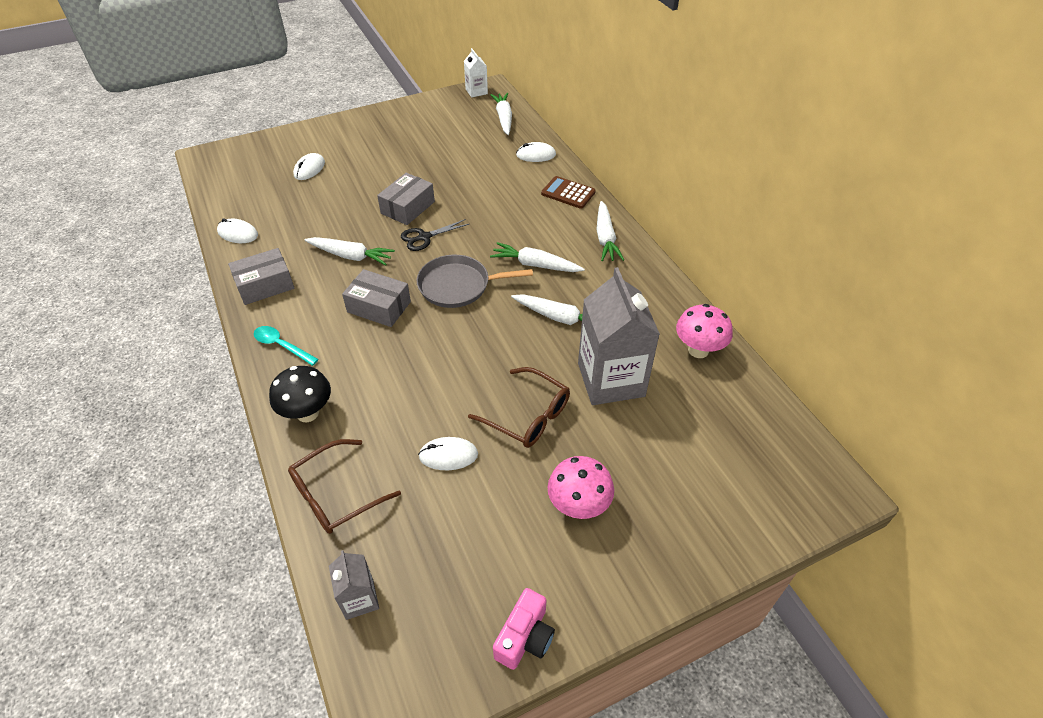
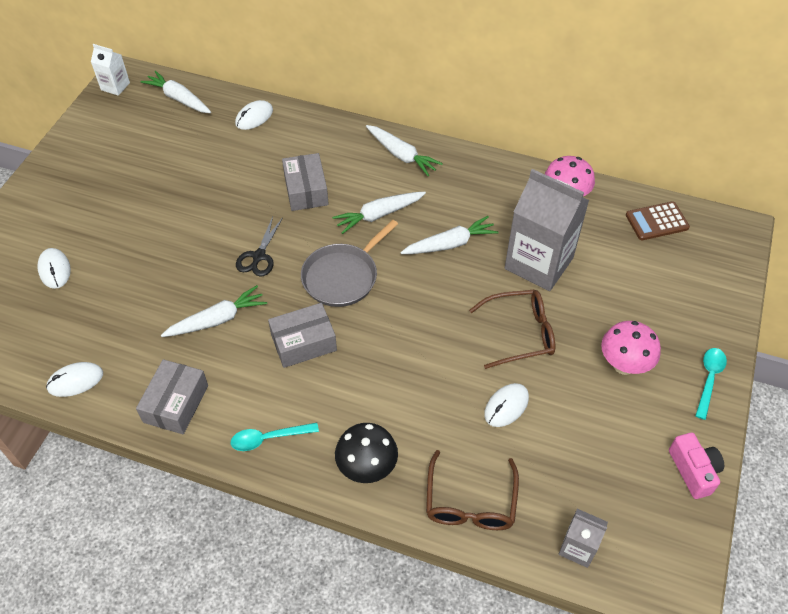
camera: 45 degrees left, 5 degrees up
grey box [377,173,435,225] -> grey box moved to [282,153,329,211]
brown calculator [541,176,596,209] -> brown calculator moved to [626,201,690,240]
none -> turquoise spoon [696,348,727,420]

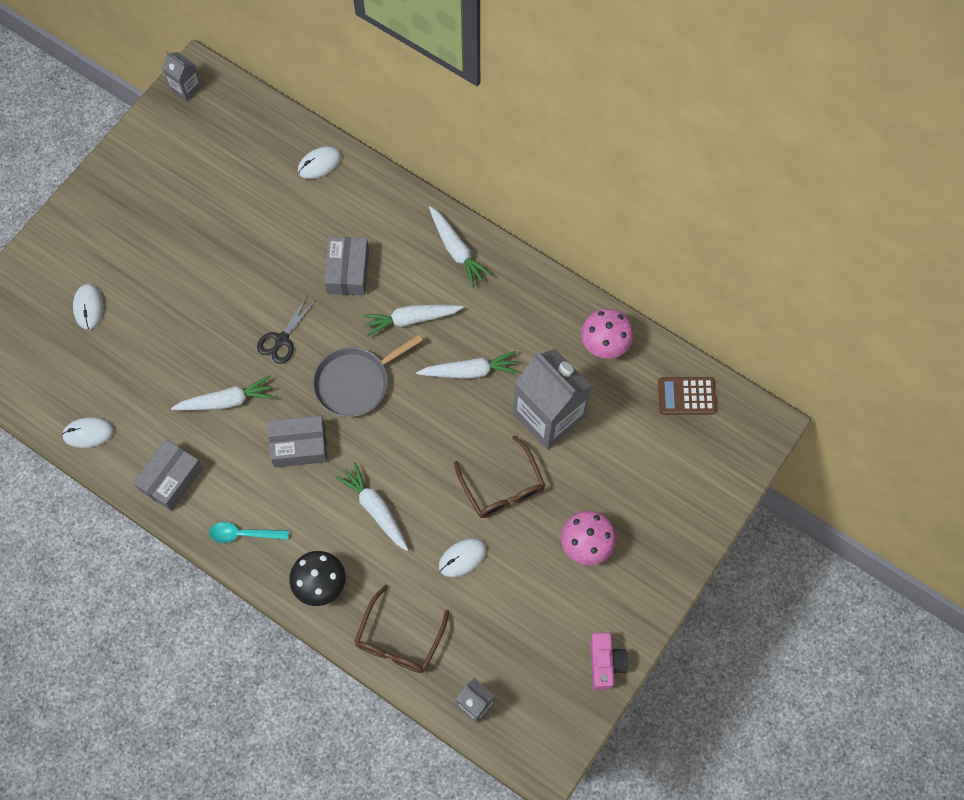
camera: 15 degrees right, 15 degrees up
white carton [91,44,130,96] -> grey carton [162,51,202,101]
white carrot [140,71,211,113] -> white carrot moved to [335,462,409,551]
brown glasses [469,290,555,369] -> brown glasses turned 60 degrees clockwise [454,435,545,518]
turquoise spoon [696,348,727,420] -> none

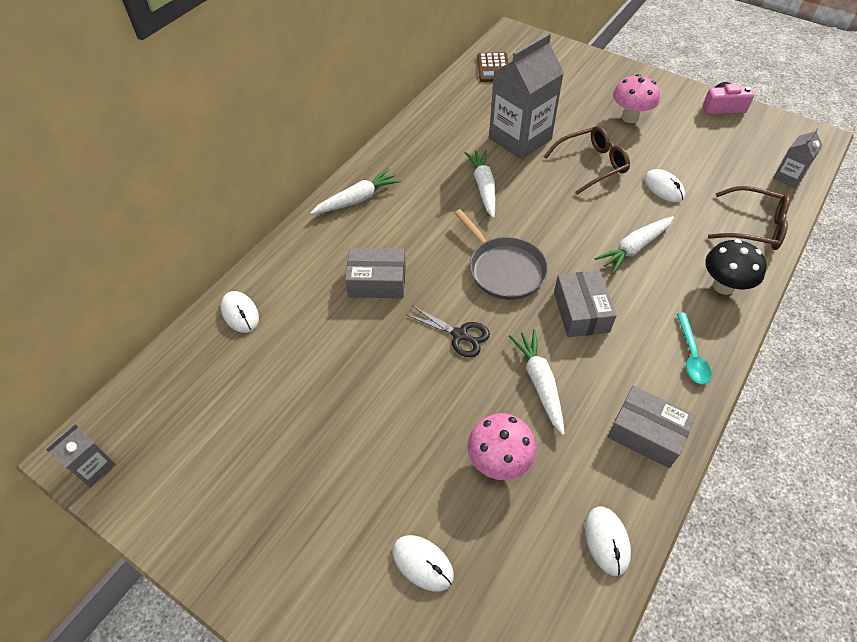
camera: 90 degrees left, 15 degrees down
white mouse [73,284,104,330] -> white mouse turned 45 degrees clockwise [393,535,454,592]
white carrot [362,305,464,337] -> none
pink mushroom [581,308,634,359] -> pink mushroom moved to [467,413,536,480]

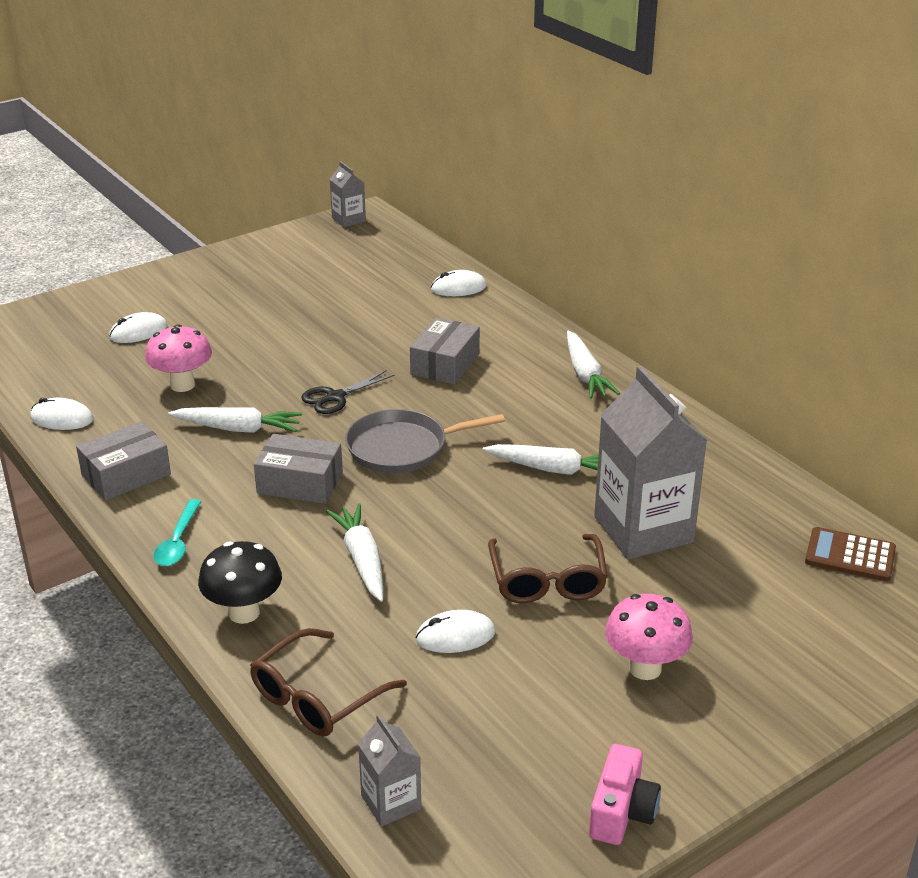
camera: 110 degrees right, 20 degrees down
turquoise spoon [677,313,712,384] -> turquoise spoon turned 105 degrees counterclockwise [153,499,201,566]

